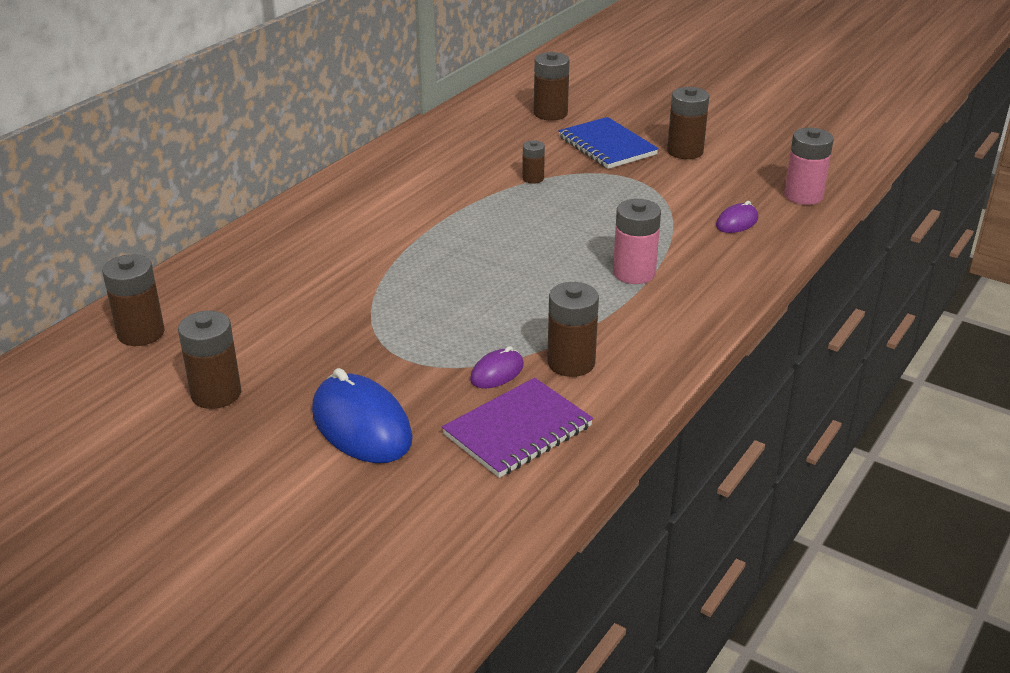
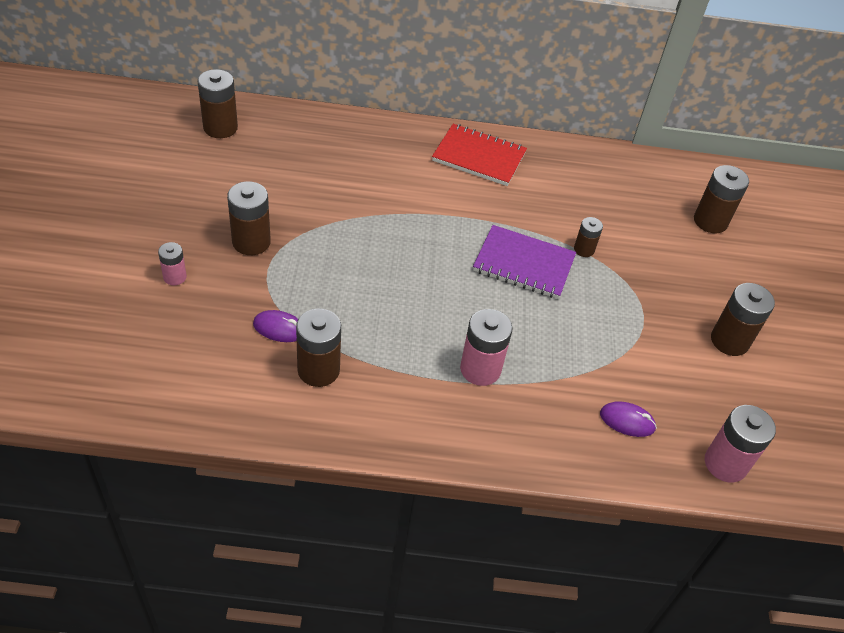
camera: 55 degrees right, 15 degrees up
brown battery [178,311,241,409] -> brown battery moved to [227,181,271,255]
blue mouse [312,368,413,463] -> pink battery [158,242,187,285]
purple notebook [442,378,593,478] -> purple notebook moved to [473,225,576,299]
blue notebook [558,117,659,169] -> none
none -> red notebook [432,124,527,186]

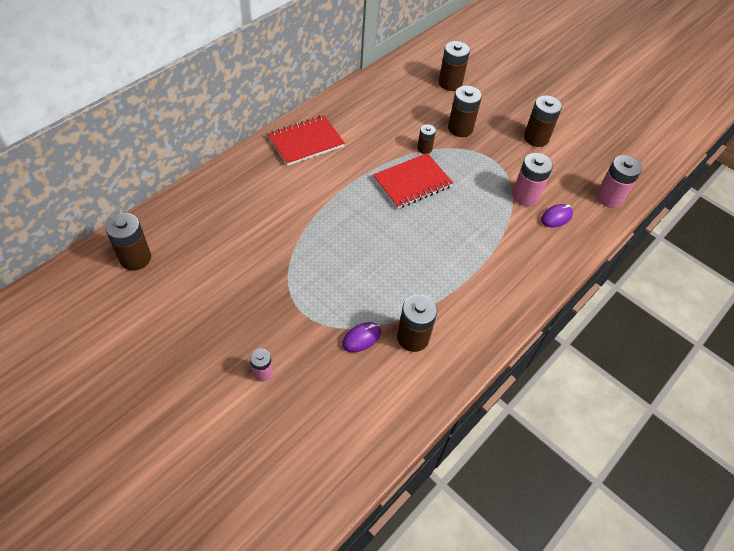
camera: 50 degrees left, 5 degrees up
brown battery [227,181,271,255] -> brown battery moved to [448,86,482,137]
pink battery [460,309,513,386] -> pink battery moved to [512,153,553,206]
purple notebook [473,225,576,299] -> red notebook [373,153,453,209]

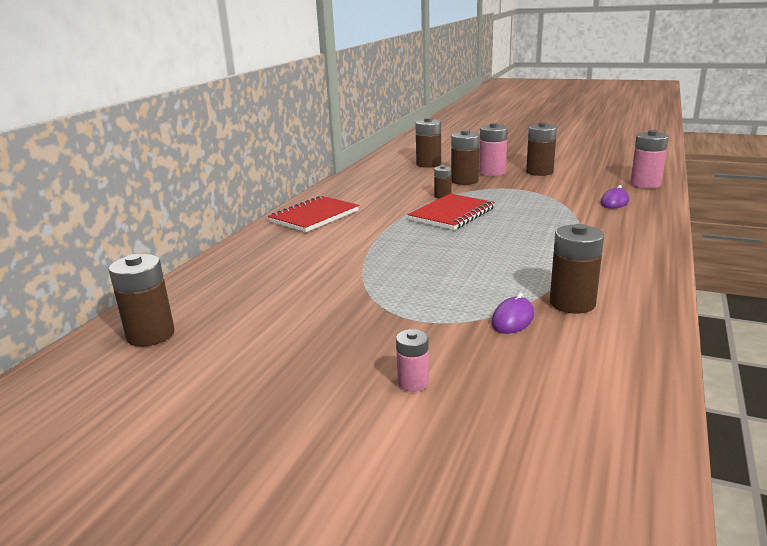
camera: 15 degrees left, 30 degrees down
pink battery [512,153,553,206] -> pink battery moved to [479,123,508,176]

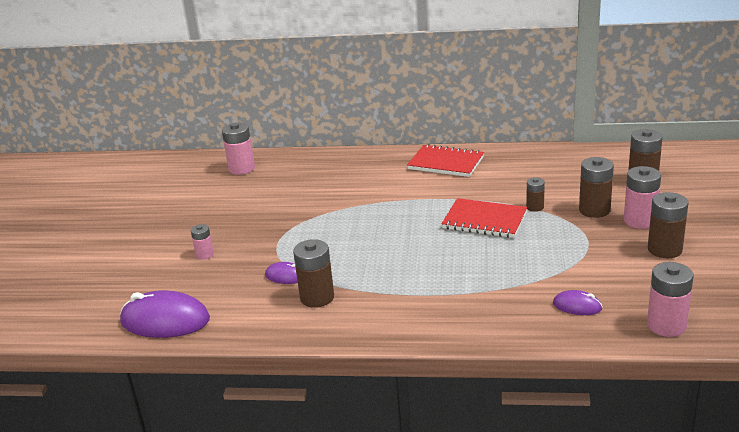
camera: 75 degrees right, 5 degrees up
brown battery [108,254,175,347] -> pink battery [222,122,255,175]
none -> purple mouse [120,290,210,338]

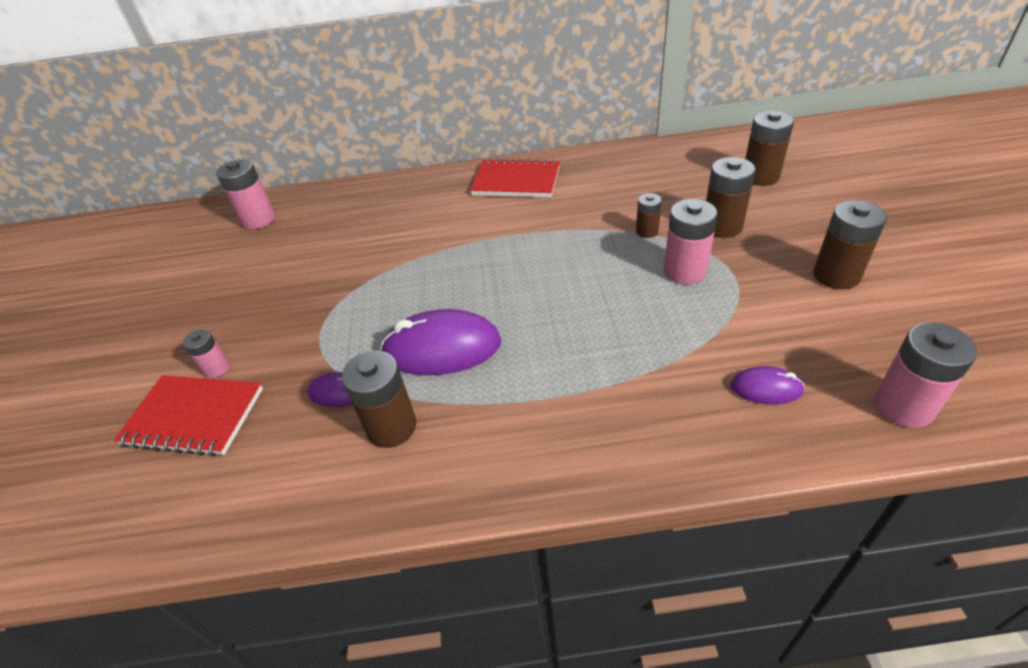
camera: 10 degrees left, 15 degrees up
purple mouse [120,290,210,338] -> purple mouse moved to [380,309,501,375]
red notebook [442,198,527,238] -> red notebook moved to [114,375,263,456]
pink battery [624,166,661,229] -> pink battery moved to [664,199,718,284]

